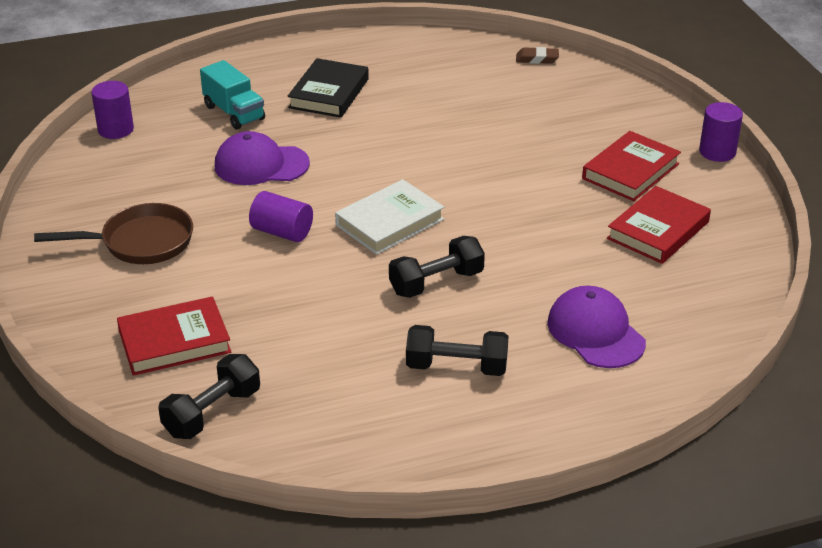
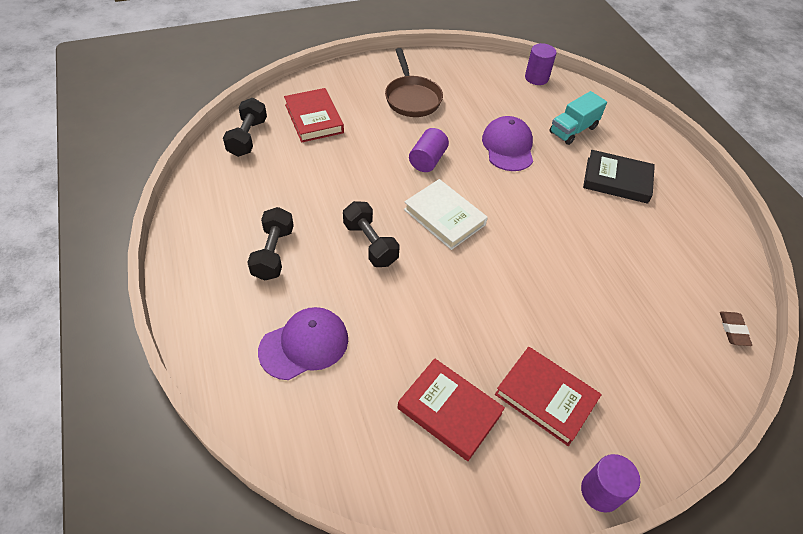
camera: 85 degrees right, 15 degrees up
black dumbbell [158,354,260,439] -> black dumbbell turned 60 degrees clockwise [223,98,267,157]

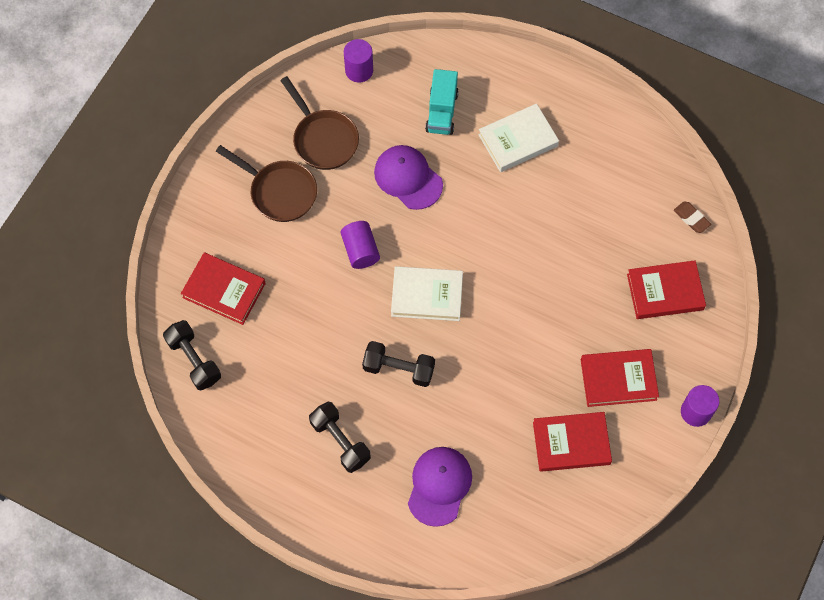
camera: 40 degrees left, 15 degrees up
black book [583,150,655,204] -> white book [478,103,559,172]
none -> brown pan [280,76,359,170]
none -> red book [627,260,706,319]

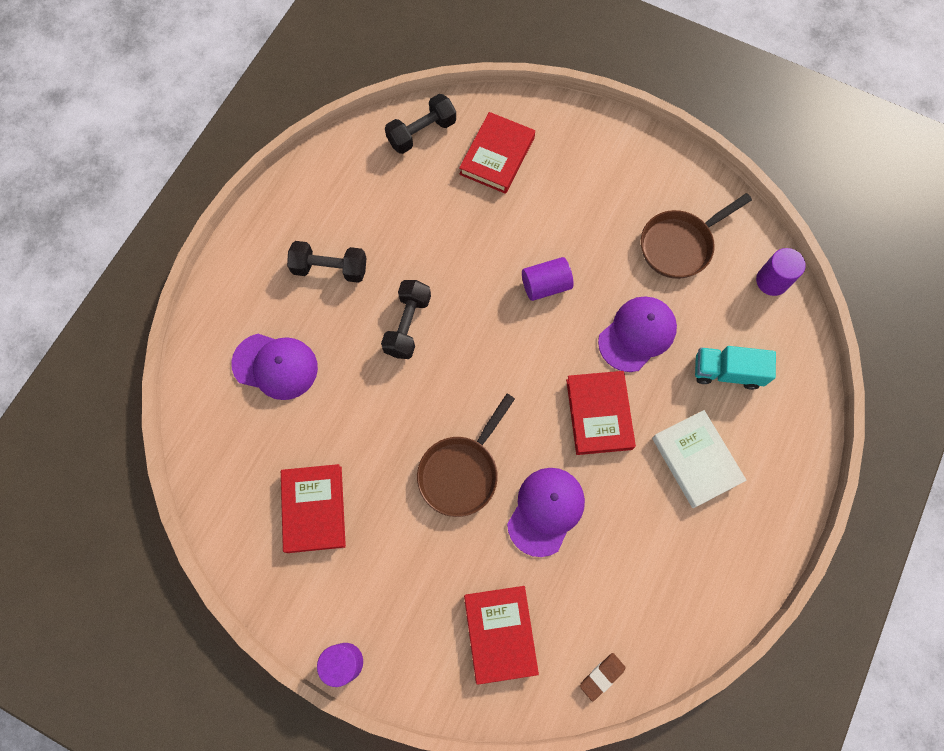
camera: 90 degrees right, 5 degrees up
brown pan [216,145,317,222] -> brown pan moved to [417,394,515,517]
black dumbbell [309,401,371,473] -> black dumbbell turned 45 degrees clockwise [287,241,366,283]
white book [391,266,463,321] -> none
red book [581,349,659,407] -> red book moved to [566,371,636,455]
none -> purple cap [507,468,585,557]

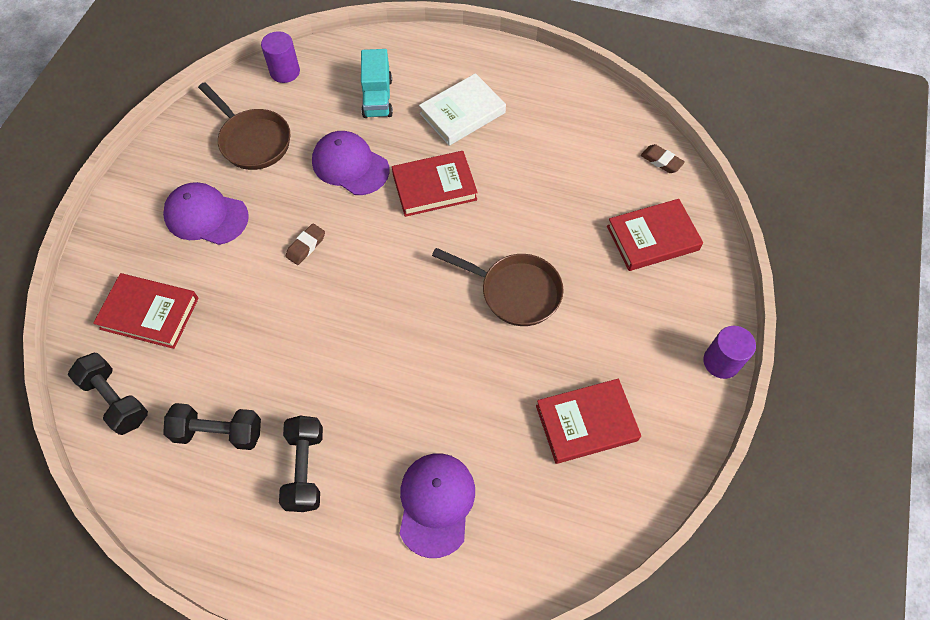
camera: 100 degrees left, 10 degrees down
black dumbbell [381,280,431,359] -> black dumbbell moved to [163,403,261,450]
purple cap [507,468,585,557] -> purple cap moved to [163,182,249,245]
purple cylinder [522,257,574,301] -> brown eraser [286,223,325,265]

